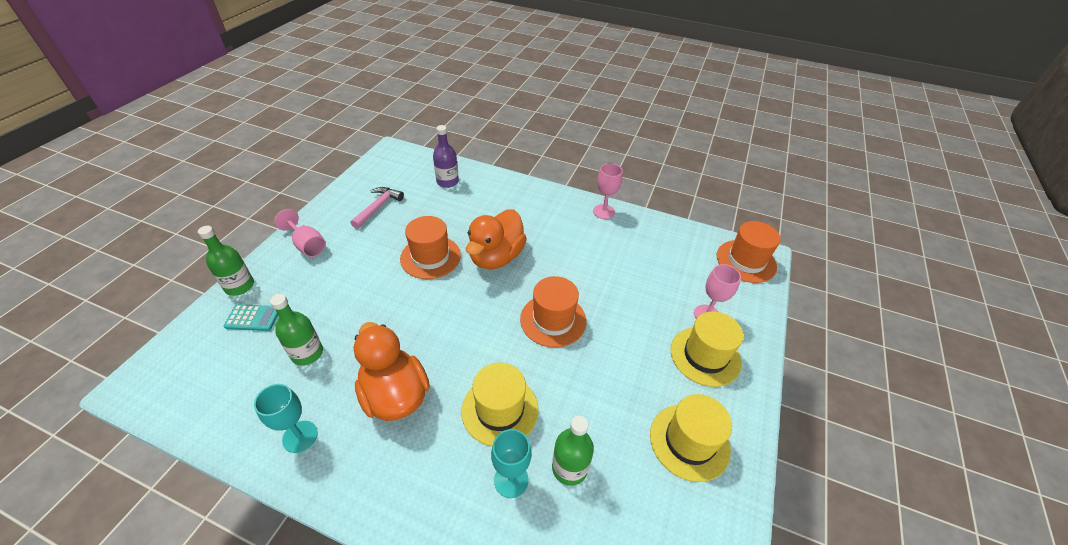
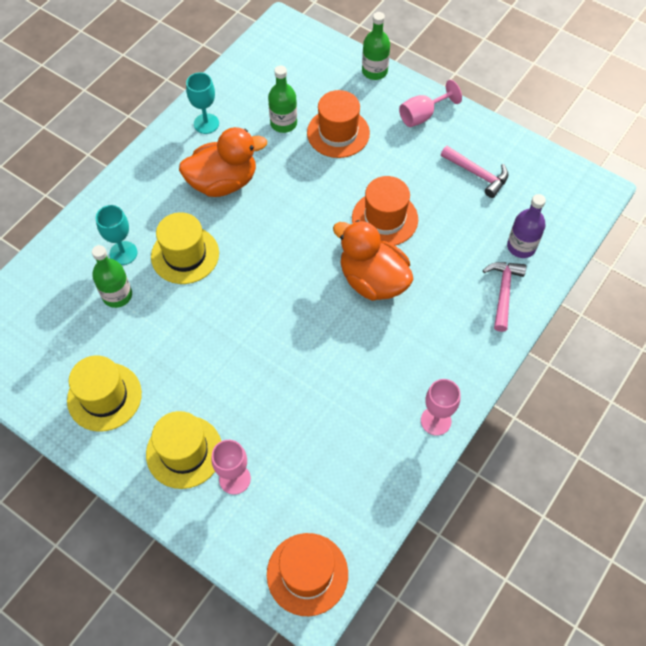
camera: 105 degrees right, 15 degrees up
turquoise calculator [223,304,278,331] -> none
orange hat [520,276,587,348] -> orange hat moved to [307,90,370,158]
none -> pink hammer [483,262,526,332]

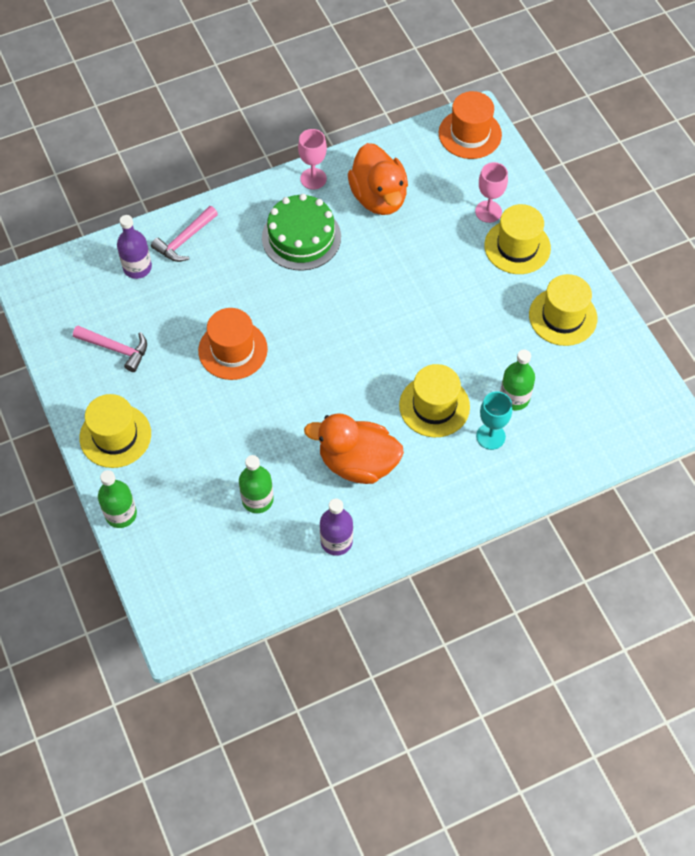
camera: 150 degrees left, 0 degrees up
turquoise goblet [186,72,219,134] -> purple bottle [320,498,353,556]
orange hat [307,90,370,158] -> none
orange duck [333,220,413,301] -> orange duck moved to [348,143,408,215]
pink goblet [399,80,462,127] -> yellow hat [80,394,151,468]
pink hammer [441,146,508,198] -> pink hammer turned 135 degrees clockwise [73,325,147,372]
none -> green cake [262,194,341,271]

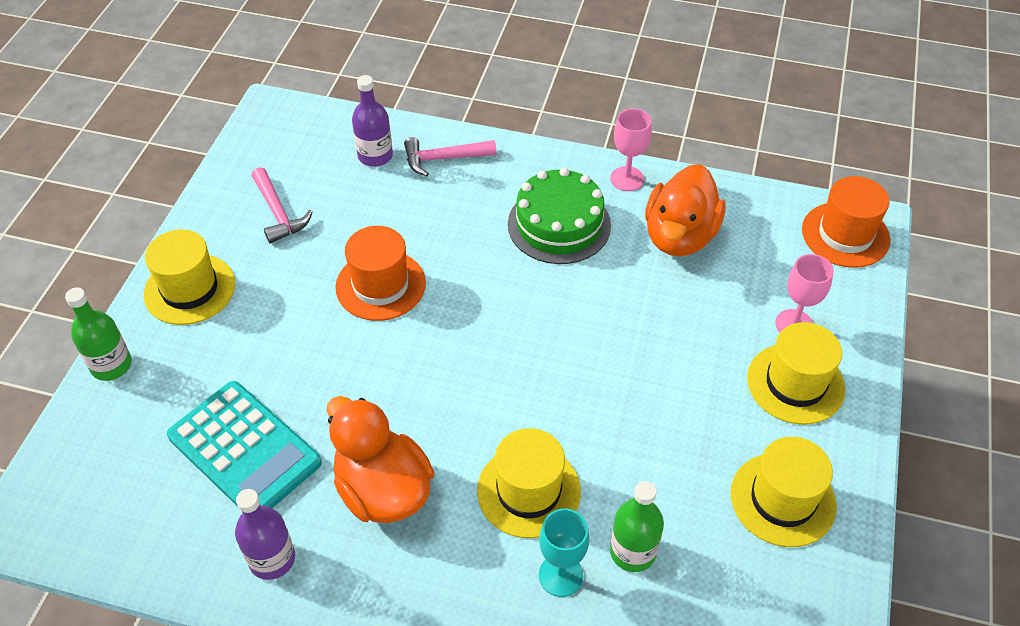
camera: 40 degrees right, 10 degrees down
green bottle [239,455,274,513] -> turquoise calculator [167,381,322,508]

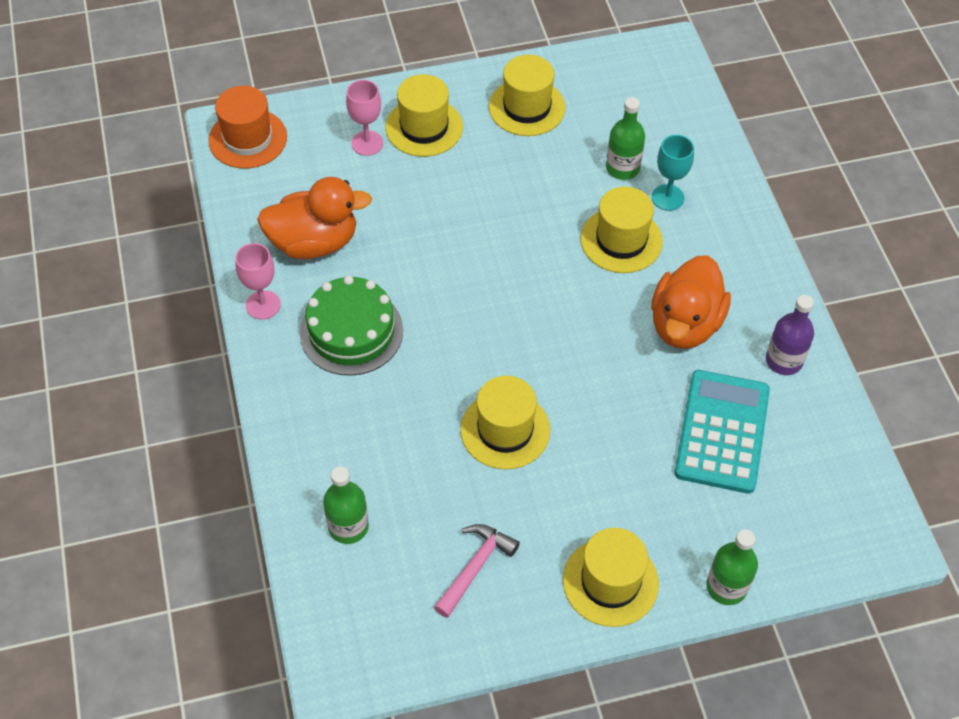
camera: 120 degrees left, 5 degrees up
orange hat [335,226,426,321] -> yellow hat [460,376,550,469]
purple bottle [352,75,393,167] -> green bottle [323,466,369,544]
pink hammer [404,137,496,176] -> none

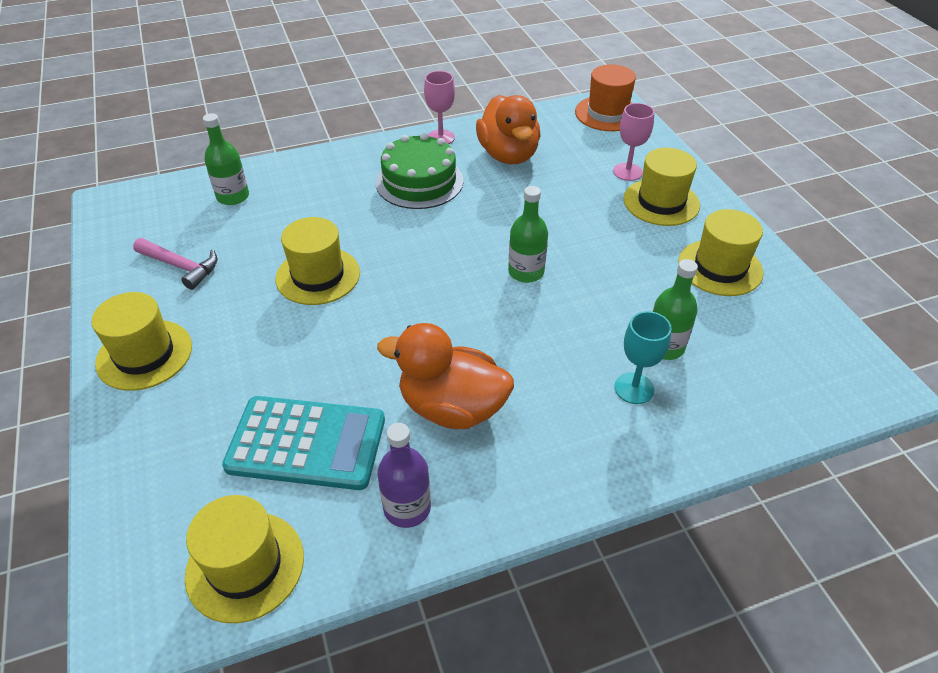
camera: 85 degrees right, 10 degrees down
yellow hat [580,187,663,273] -> yellow hat moved to [185,495,304,623]
green bottle [706,529,758,605] -> green bottle moved to [508,186,548,283]

